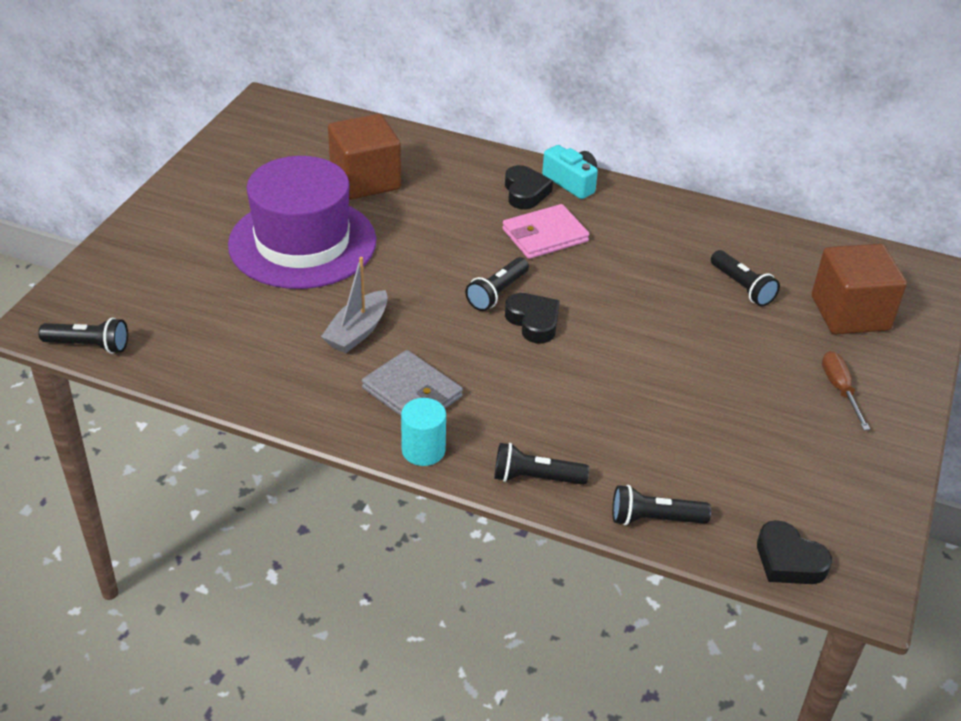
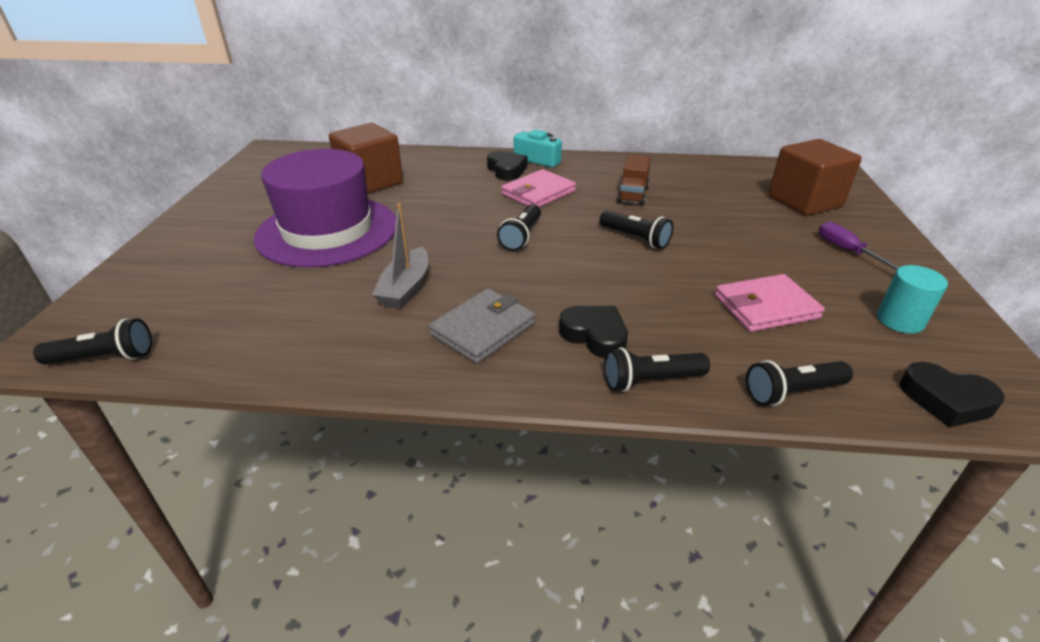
camera: 15 degrees left, 5 degrees down
grey wallet [362,350,463,416] -> grey wallet turned 75 degrees counterclockwise [429,288,535,364]
turquoise cylinder [401,398,446,466] -> turquoise cylinder moved to [877,265,948,334]
black heart [505,293,560,343] -> black heart moved to [559,306,628,358]
black flashlight [711,250,780,306] -> black flashlight moved to [599,210,673,249]
brown screwdriver [822,351,870,430] -> purple screwdriver [819,221,900,270]
none -> brown truck [617,155,651,206]
none -> pink wallet [715,274,825,332]

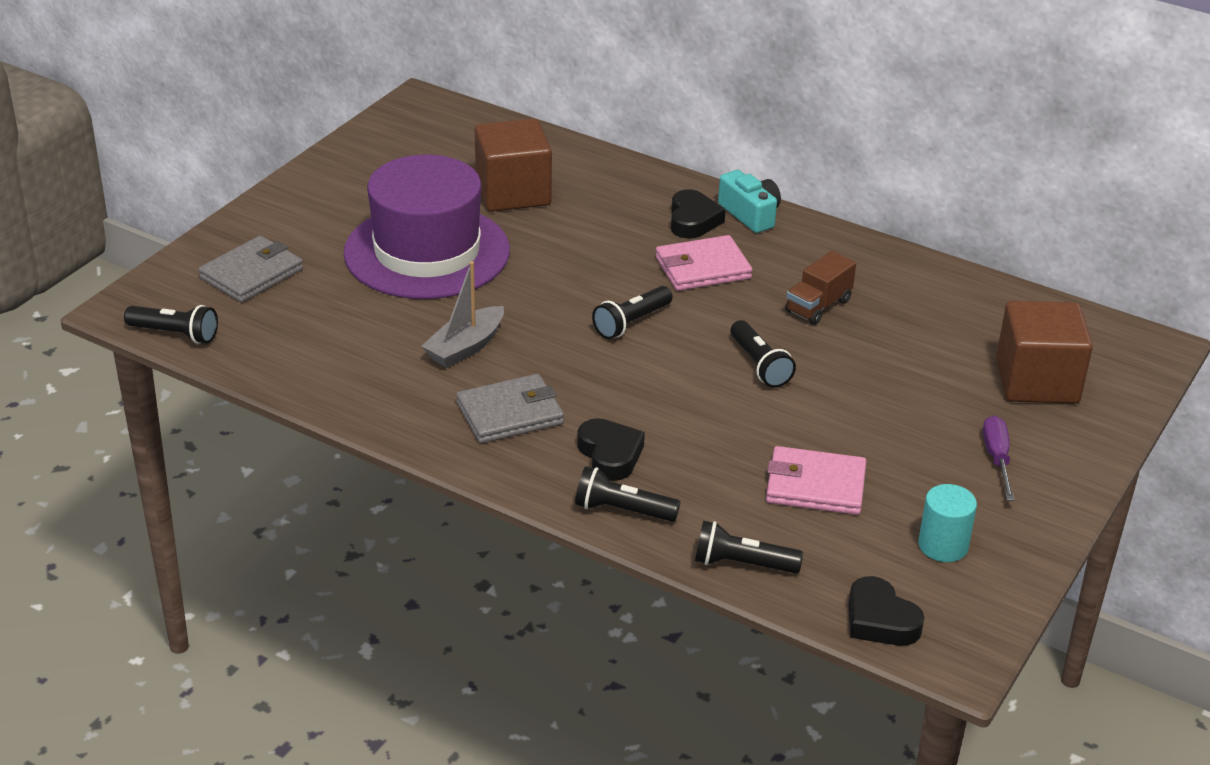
camera: 25 degrees right, 0 degrees up
none -> grey wallet [199,236,303,303]

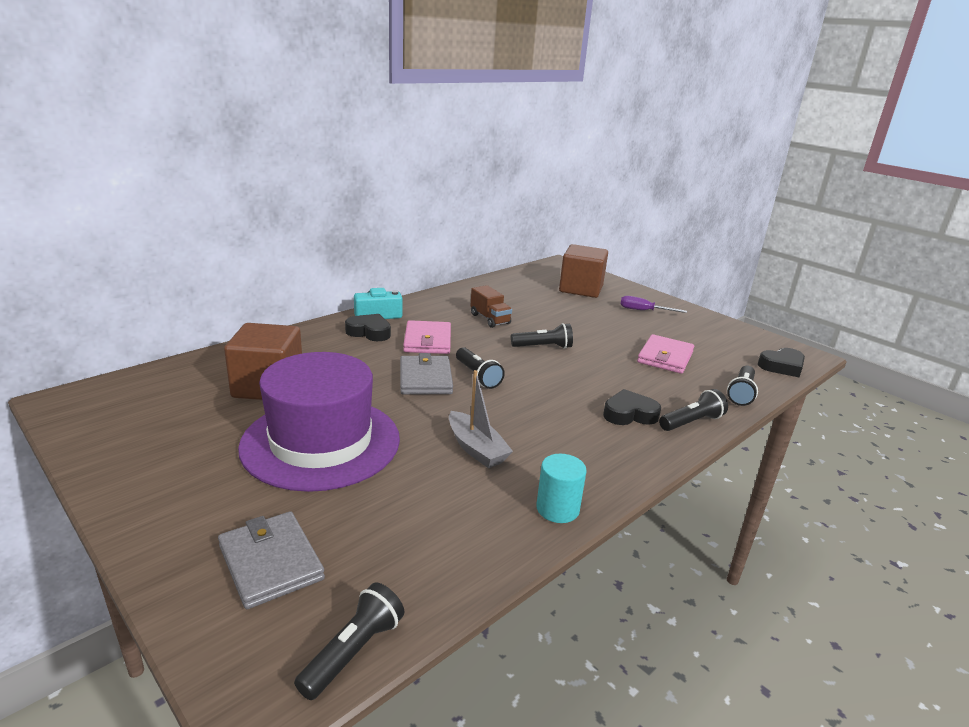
camera: 75 degrees left, 10 degrees down
grey wallet [456,374,564,443] -> grey wallet moved to [400,353,453,394]
black flashlight [575,466,681,522] -> black flashlight turned 150 degrees counterclockwise [659,389,728,431]
turquoise cylinder [918,484,977,562] -> turquoise cylinder moved to [536,454,587,523]

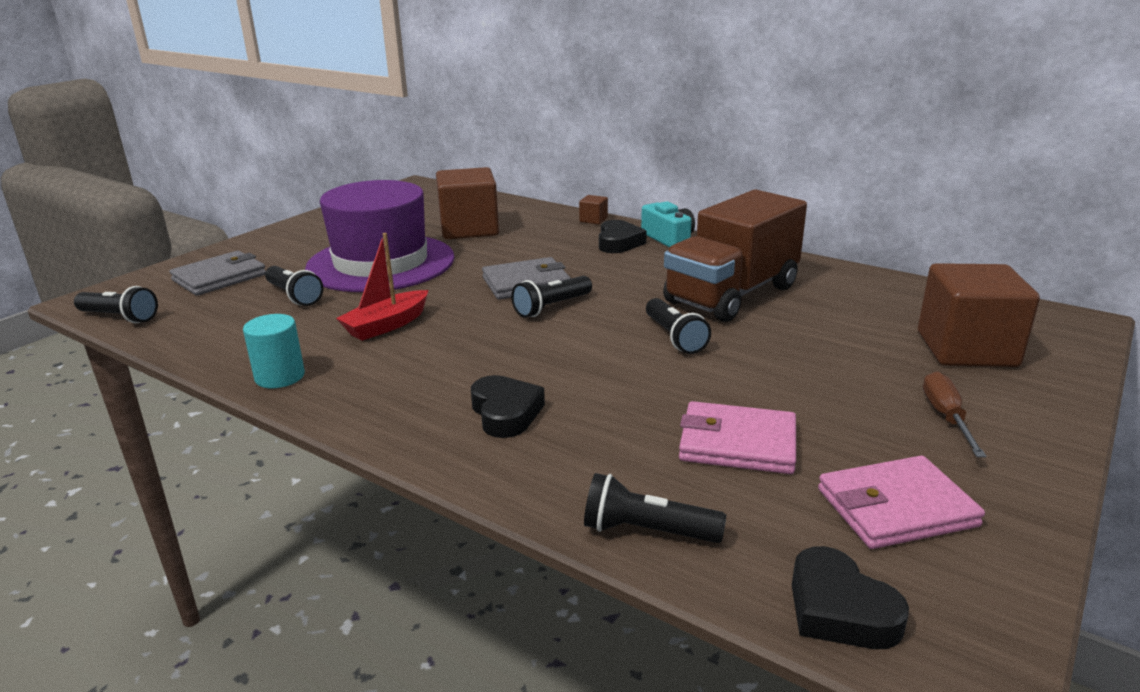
camera: 80 degrees right, 0 degrees up
pink wallet [403,320,451,354] -> pink wallet moved to [818,455,985,549]
grey boat [449,370,513,468] -> red boat [336,233,428,341]
brown truck [470,285,512,328] -> brown truck [663,189,807,322], size x2.11
purple screwdriver [620,296,687,313] -> brown screwdriver [923,371,987,457]
black flashlight [659,389,728,431] -> black flashlight moved to [265,266,324,306]
none -> brown cube [579,195,608,224]

